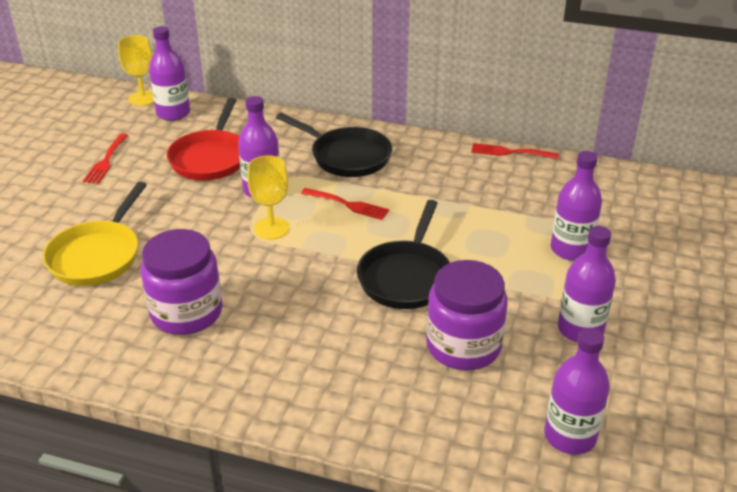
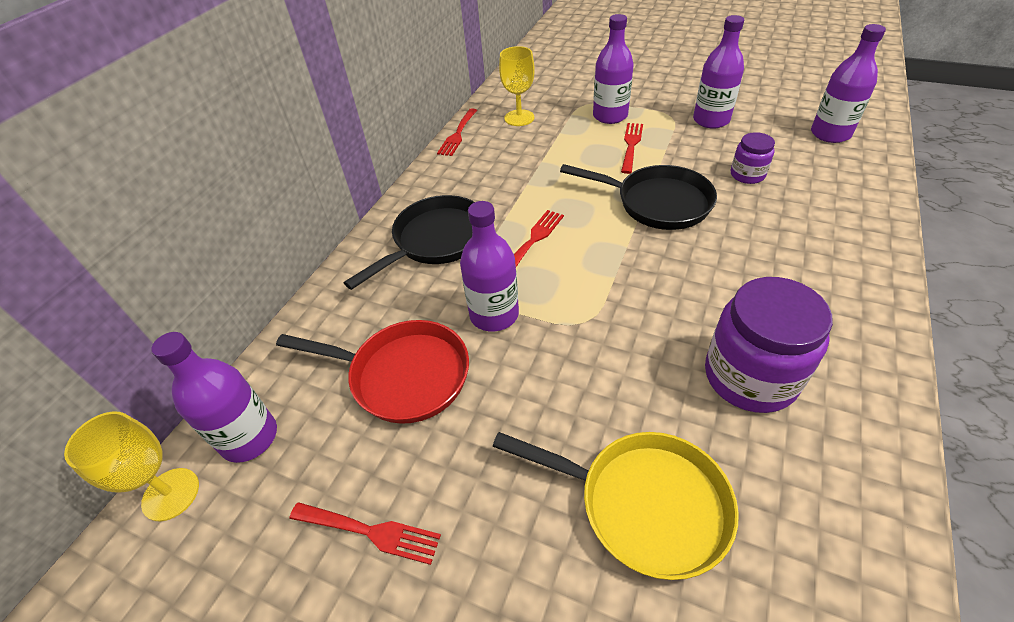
camera: 80 degrees left, 10 degrees up
yellow goblet [247,155,290,240] -> yellow goblet moved to [499,46,535,126]
purple jar [426,260,508,370] -> purple jar [731,132,775,184], size x0.52
none -> red fork [621,123,643,174]

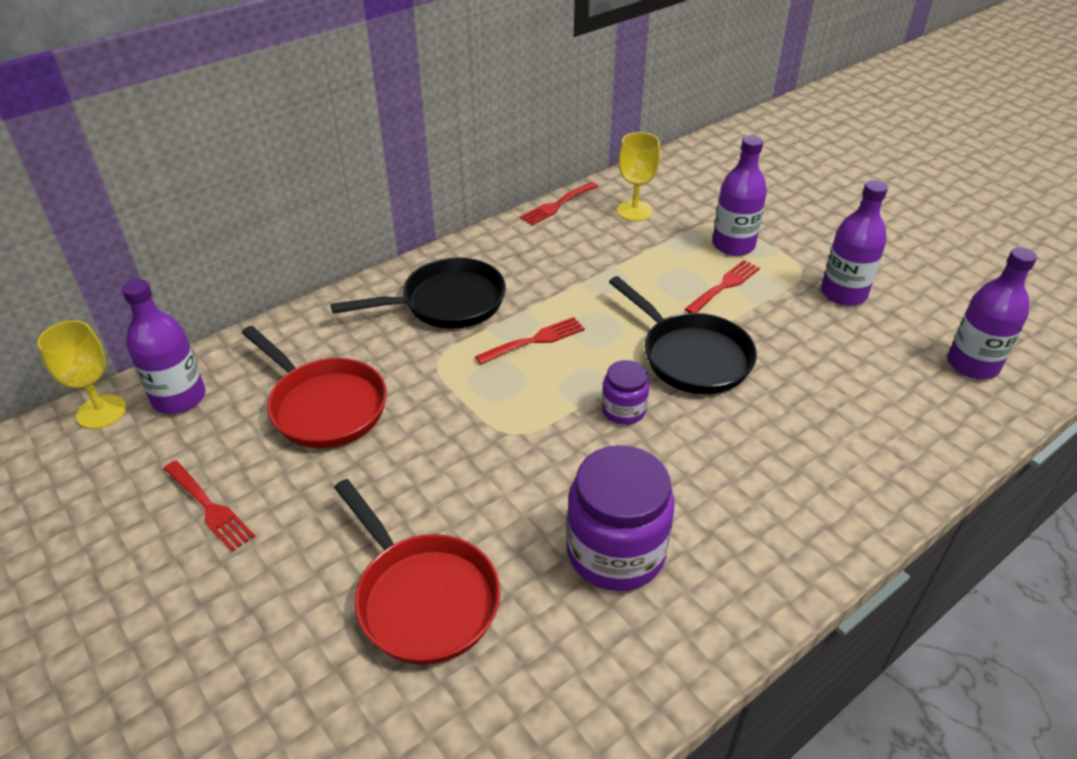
camera: 25 degrees right, 5 degrees down
purple bottle [460,201,519,331] -> none
yellow pan [493,432,739,580] -> red pan [334,479,500,665]
purple jar [731,132,775,184] -> purple jar moved to [602,360,649,425]

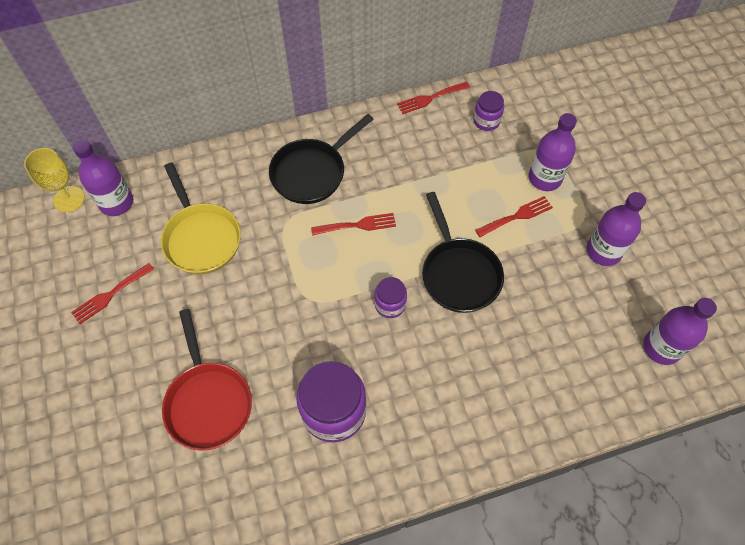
camera: 20 degrees right, 20 degrees up
red fork [163,460,255,552] -> red fork turned 75 degrees clockwise [71,263,154,324]
red pan [242,326,387,448] -> yellow pan [161,163,241,274]
black pan [331,257,506,329] -> black pan turned 135 degrees clockwise [269,114,373,204]
yellow goblet [617,132,660,221] -> purple jar [473,91,504,131]

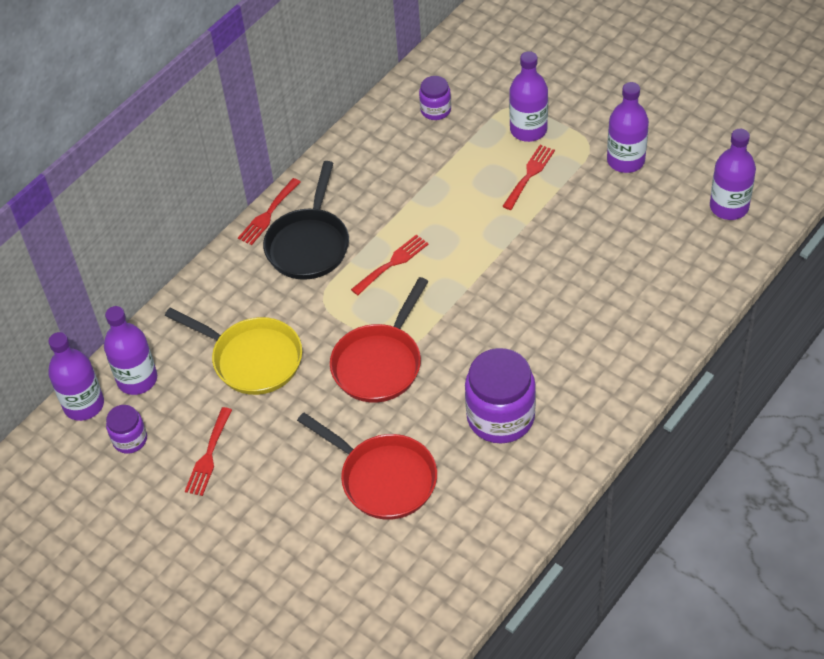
camera: 30 degrees left, 10 degrees down
yellow goblet [24,148,85,212] -> purple bottle [48,332,104,421]
purple jar [374,277,407,318] -> purple jar moved to [106,405,147,454]
red fork [397,82,470,114] -> red fork moved to [238,178,301,245]
black pan [422,192,504,313] -> none
none -> red pan [330,277,428,402]

